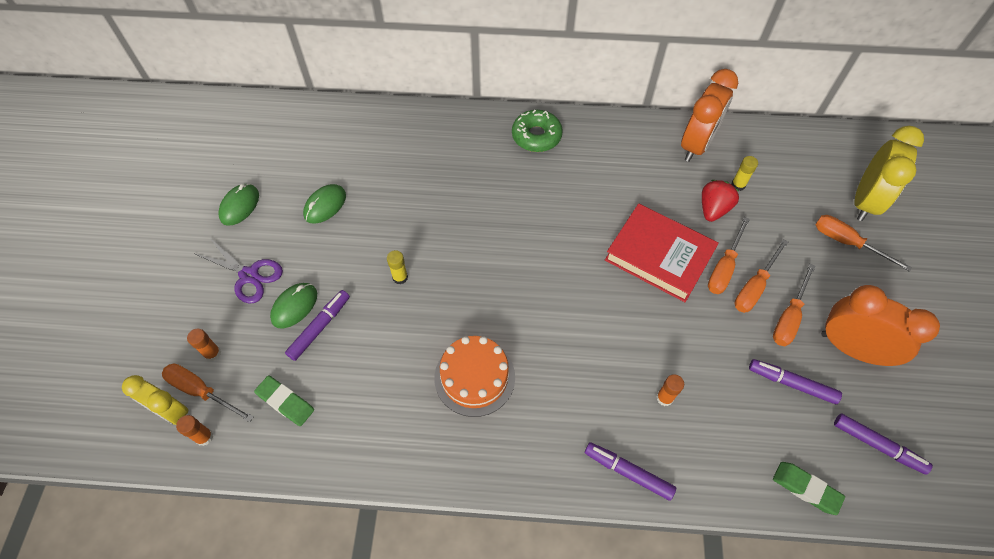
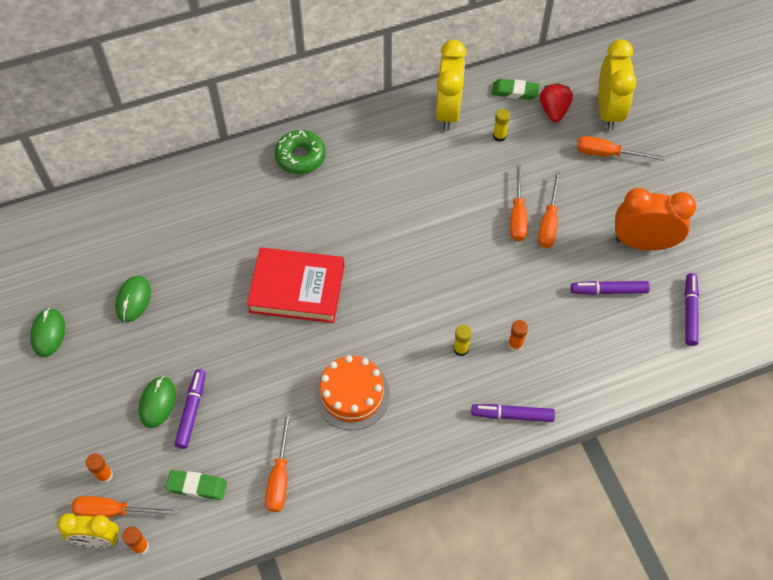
camera: 25 degrees left, 0 degrees up
purple scissors [195,237,283,304] -> none
yellow glue stick [387,250,408,285] -> yellow glue stick moved to [453,325,472,356]
red book [605,204,719,302] -> red book moved to [247,247,344,323]
orange clock [681,69,738,162] -> yellow clock [436,40,466,131]
red strawberry [702,180,739,222] -> red strawberry moved to [540,83,573,122]
orange screwdriver [773,264,815,346] -> orange screwdriver moved to [265,412,291,512]
green eraser [773,462,845,515] -> green eraser moved to [492,79,540,100]
purple marker [834,413,933,474] -> purple marker turned 90 degrees counterclockwise [685,273,699,346]

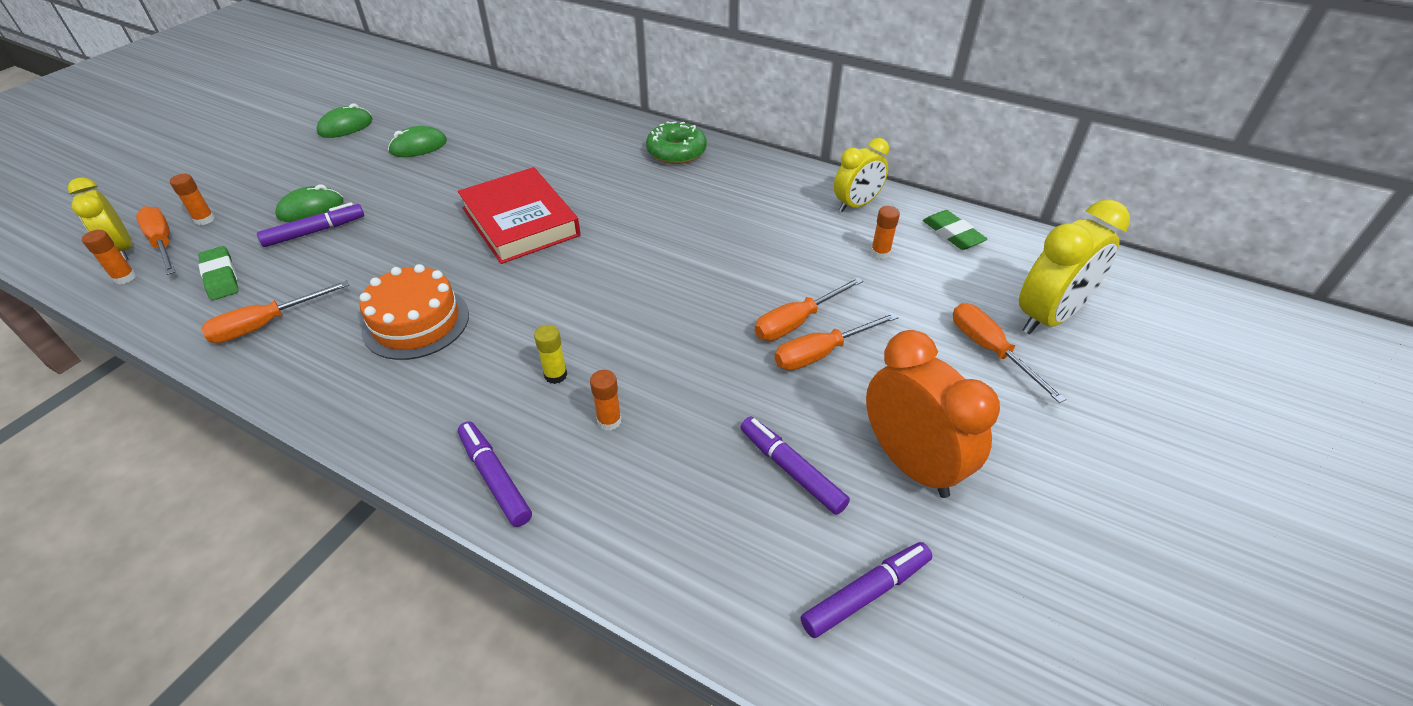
camera: 50 degrees right, 15 degrees down
yellow clock [436,40,466,131] -> yellow clock [834,138,889,212], size x0.65
yellow glue stick [493,109,510,142] -> orange glue stick [871,206,900,259]
red strawberry [540,83,573,122] -> none

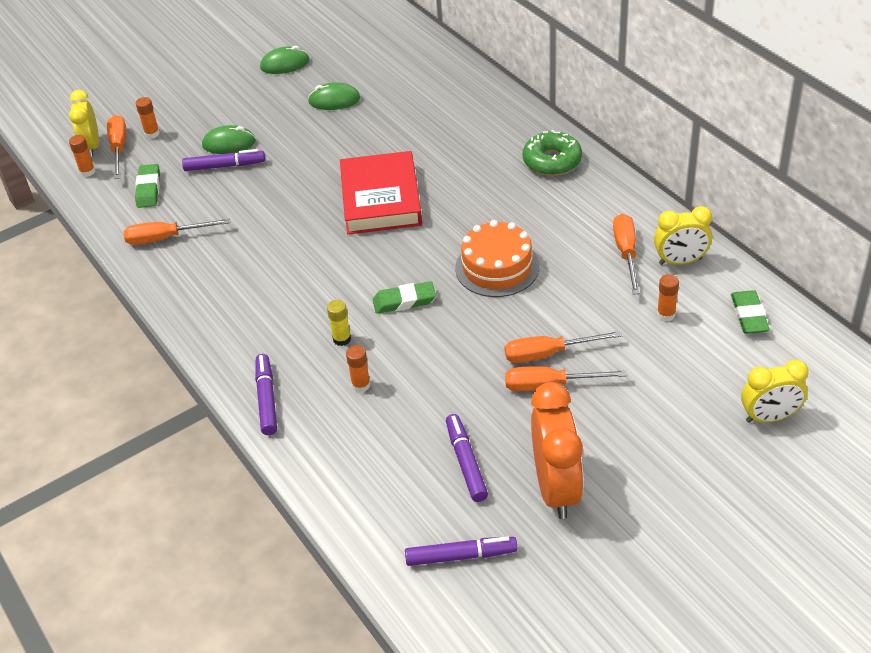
camera: 30 degrees right, 0 degrees up
orange cake [360,264,469,360] -> orange cake moved to [455,220,539,297]
orange screwdriver [953,303,1066,403] -> orange screwdriver moved to [613,214,640,294]
yellow clock [1019,200,1130,334] -> yellow clock [741,359,809,423], size x0.65
none -> green eraser [373,281,436,314]

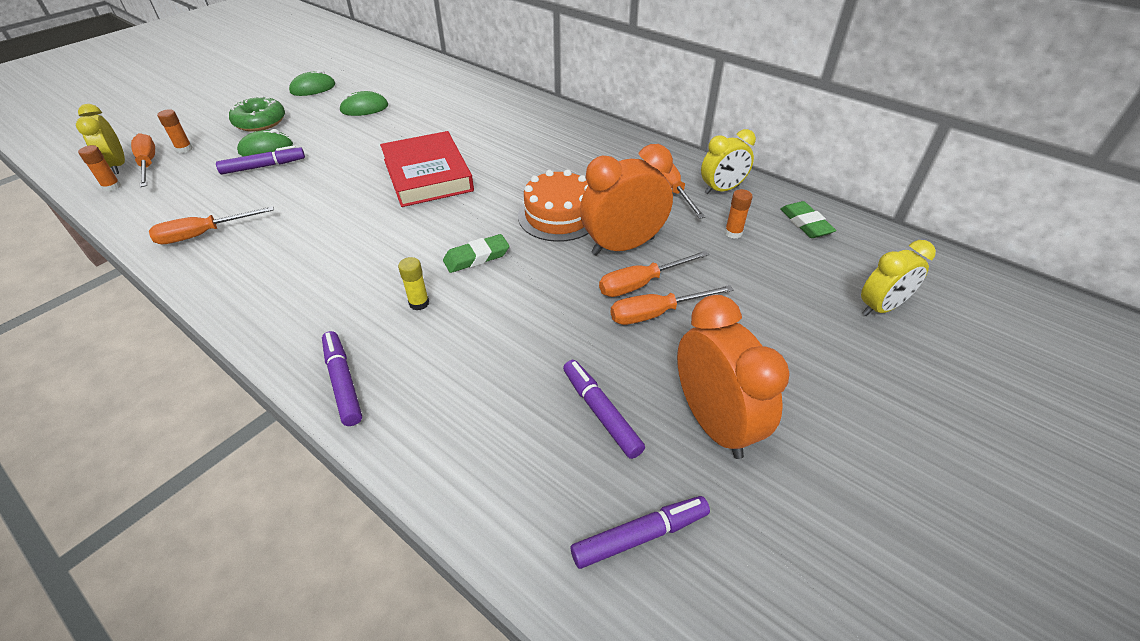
camera: 20 degrees left, 0 degrees up
green eraser [135,164,160,208] -> none
orange glue stick [346,345,370,392] -> none
green donut [523,130,582,176] -> green donut moved to [229,96,285,132]
none -> orange clock [580,144,673,256]

